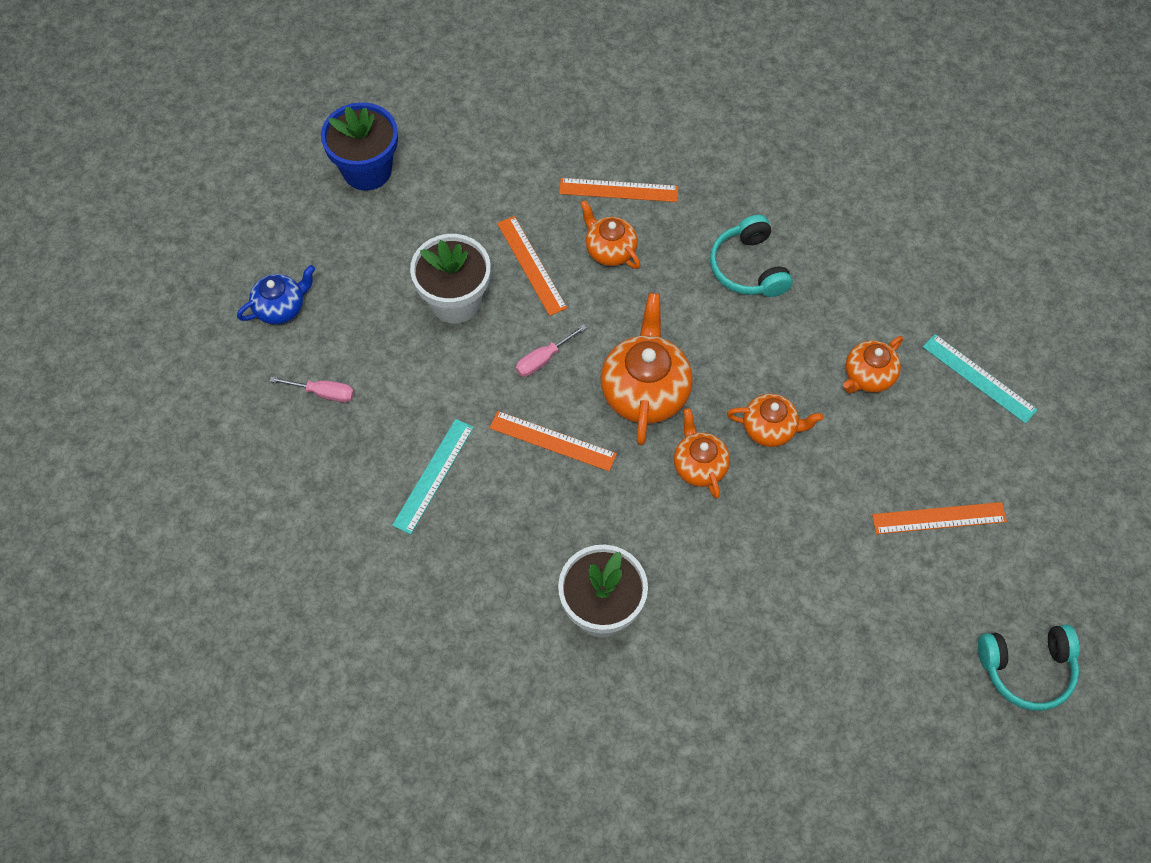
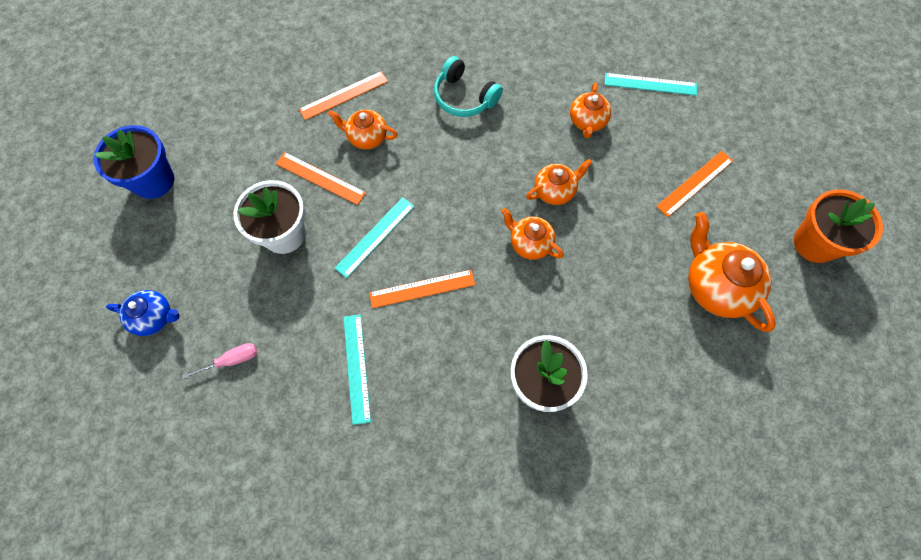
camera: 35 degrees left, 5 degrees up
blue teapot [237,265,315,324] -> blue teapot turned 75 degrees clockwise [106,290,180,336]
pink screwdriver [516,324,587,377] -> turquoise ruler [335,197,415,278]
orange teapot [601,293,693,445] -> orange teapot moved to [688,212,776,332]
turquoise headphones [978,625,1080,711] -> orange flower pot [794,189,883,263]

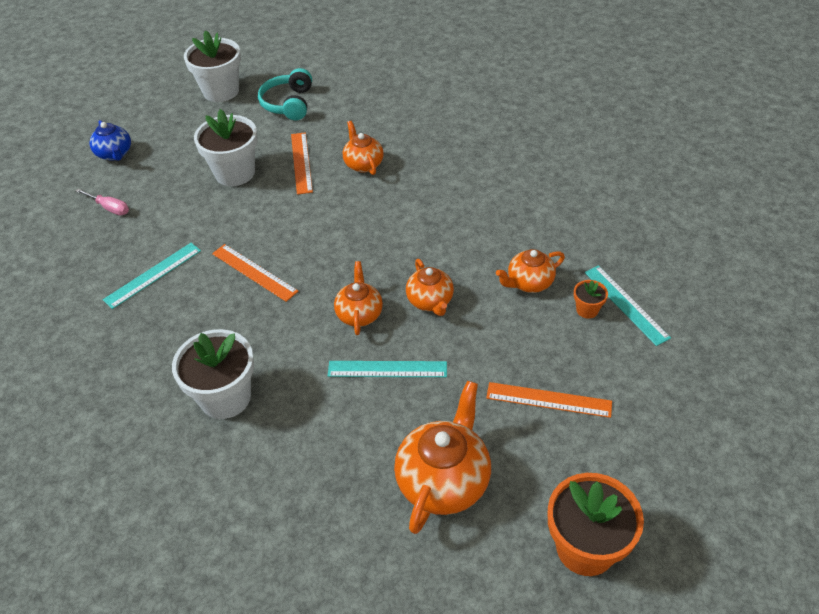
camera: 55 degrees right, 20 degrees down
blue flower pot [93,125,174,199] -> white flower pot [184,30,241,102]
orange ruler [299,71,388,120] -> none
turquoise ruler [335,197,415,278] -> turquoise ruler moved to [328,361,447,377]
turquoise headphones [434,56,503,117] -> turquoise headphones moved to [258,68,312,120]
orange teapot [526,159,592,205] -> orange teapot turned 45 degrees clockwise [406,259,454,316]
none -> orange flower pot [574,280,608,319]

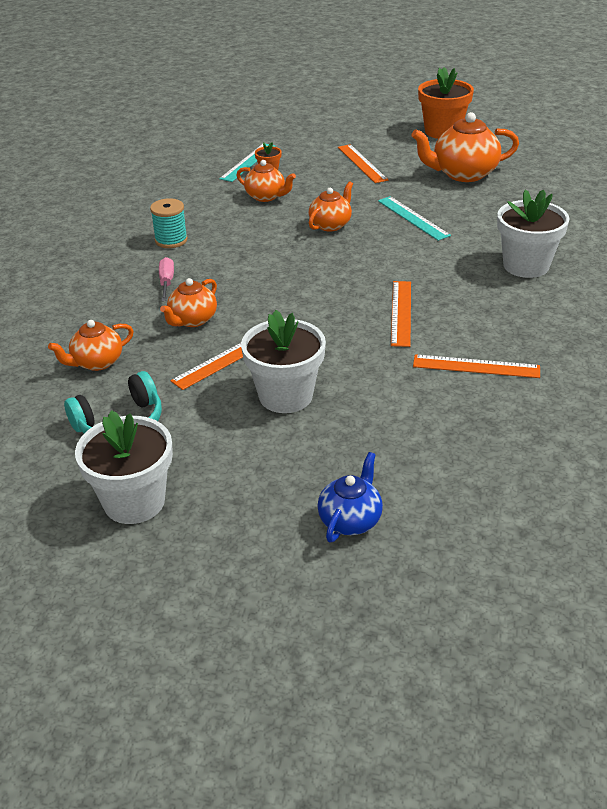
camera: 125 degrees left, 10 degrees down
pink screwdriver [76,189,129,215] -> pink screwdriver moved to [159,257,174,301]
turquoise ruler [103,243,201,309] -> orange ruler [413,354,540,378]
orange teapot [334,261,383,335] -> orange teapot moved to [48,320,134,371]
none -> turquoise spool [150,198,188,248]

